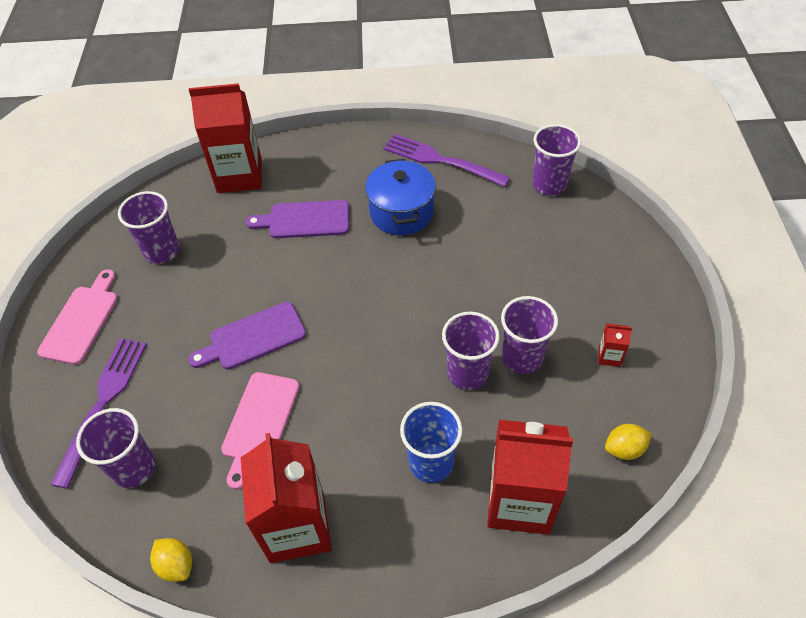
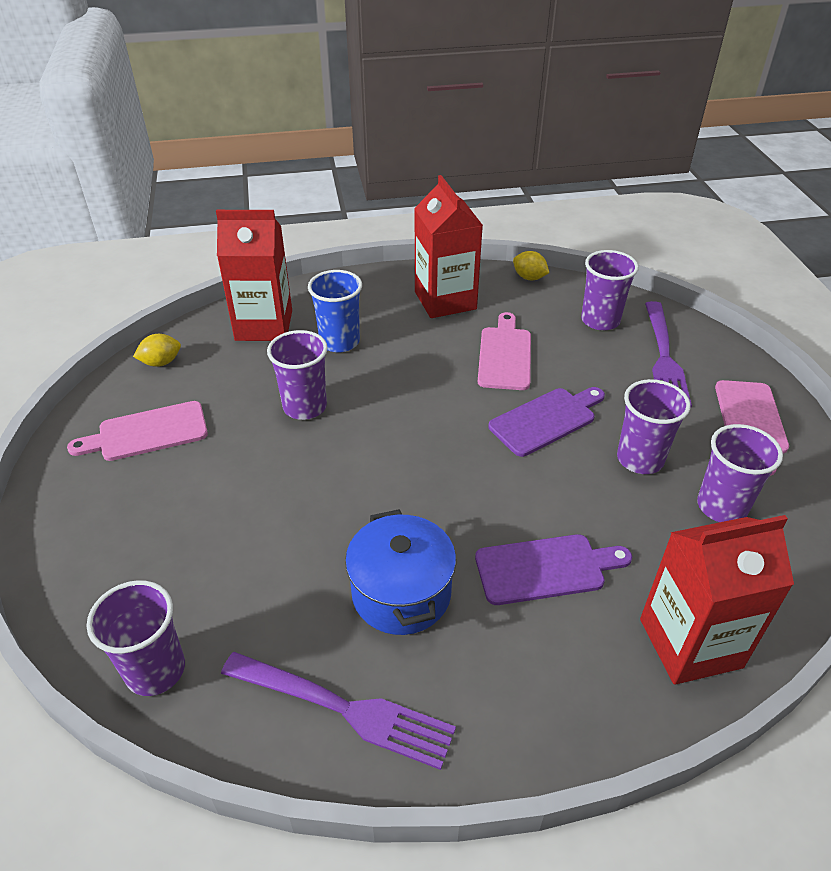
camera: 170 degrees right, 10 degrees down
purple cup [501,296,558,374] -> purple cup moved to [617,379,691,474]
red carton [598,323,632,367] -> pink cutting board [67,401,208,461]

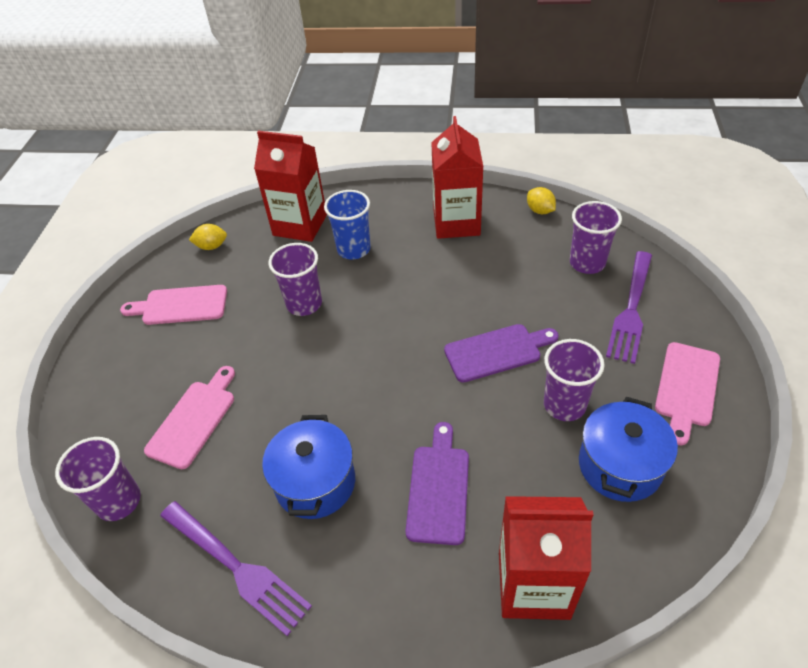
camera: 20 degrees right, 5 degrees up
purple cutting board [475,534,632,605] -> purple cutting board turned 90 degrees counterclockwise [406,422,469,545]
pink cutting board [478,312,531,390] -> pink cutting board moved to [144,366,235,469]
purple cup [697,424,783,522] -> blue pot [579,397,678,502]

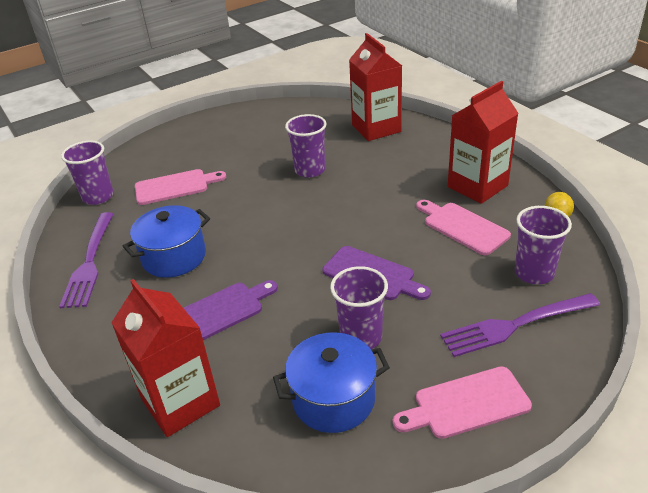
camera: 50 degrees right, 10 degrees down
pink cutting board [120,285,227,325] -> pink cutting board moved to [416,200,511,255]
yellow lemon [189,224,227,250] -> none
blue cup [324,190,371,259] -> none

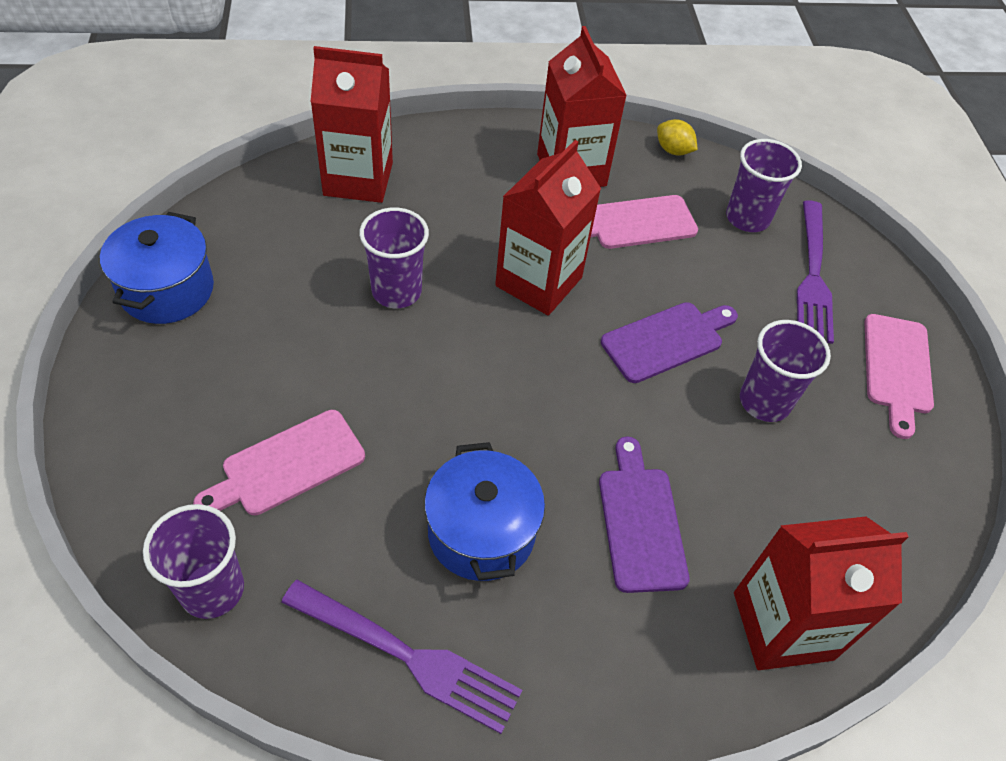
camera: 70 degrees left, 15 degrees up
pink cutting board [135,169,226,205] -> pink cutting board turned 135 degrees counterclockwise [193,410,365,515]
blue pot [273,332,390,433] -> blue pot moved to [100,212,214,324]
none -> red carton [495,140,601,316]

